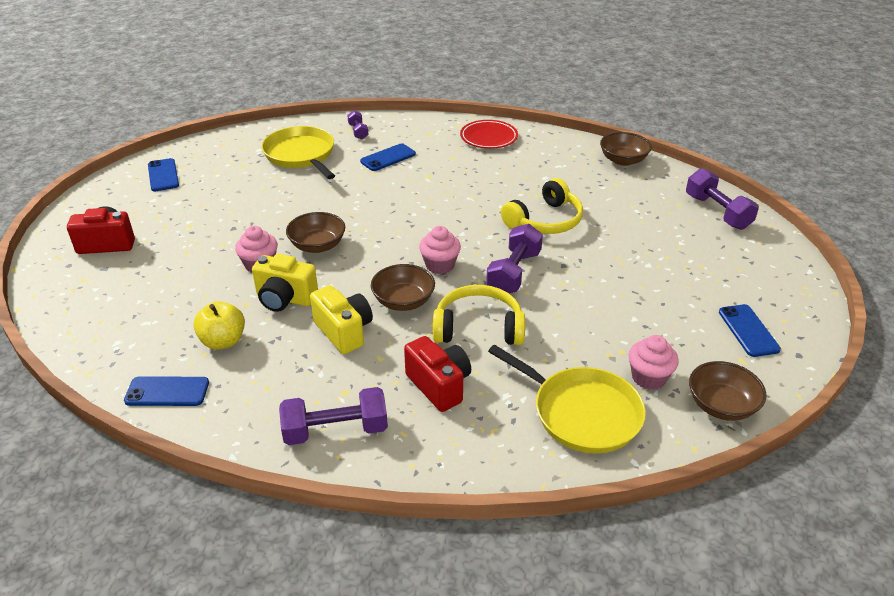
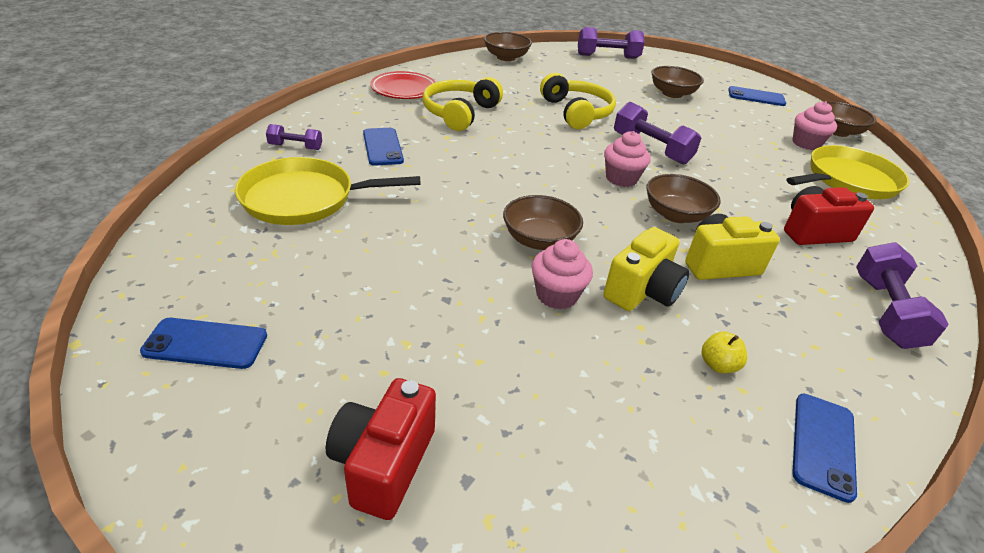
camera: 70 degrees left, 0 degrees up
yellow apple [193,301,245,350] -> yellow apple [702,331,747,373], size x0.60
yellow headphones [433,285,525,345] -> yellow headphones moved to [423,77,503,131]
none -> brown bowl [651,66,704,98]

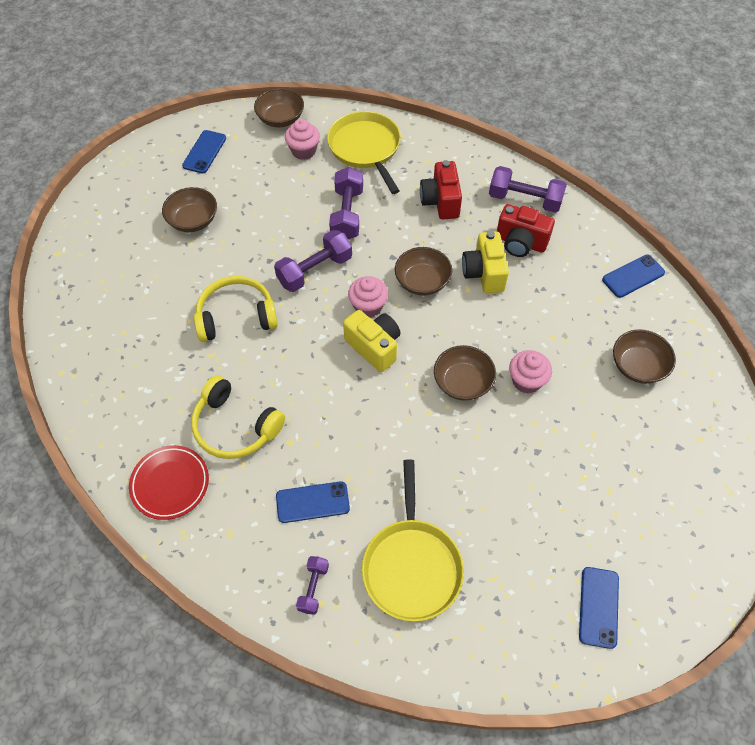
camera: 80 degrees left, 20 degrees up
red camera [326,378,436,520] -> red camera moved to [497,204,555,257]
brown bowl [484,32,532,61] -> brown bowl moved to [613,329,676,384]
purple dumbbell [578,27,645,59] -> purple dumbbell moved to [329,167,363,239]
yellow camera [603,227,690,311] -> yellow camera moved to [343,310,400,372]
yellow apple [702,331,747,373] -> none
blue phone [792,394,857,503] -> blue phone turned 60 degrees counterclockwise [602,255,665,298]

